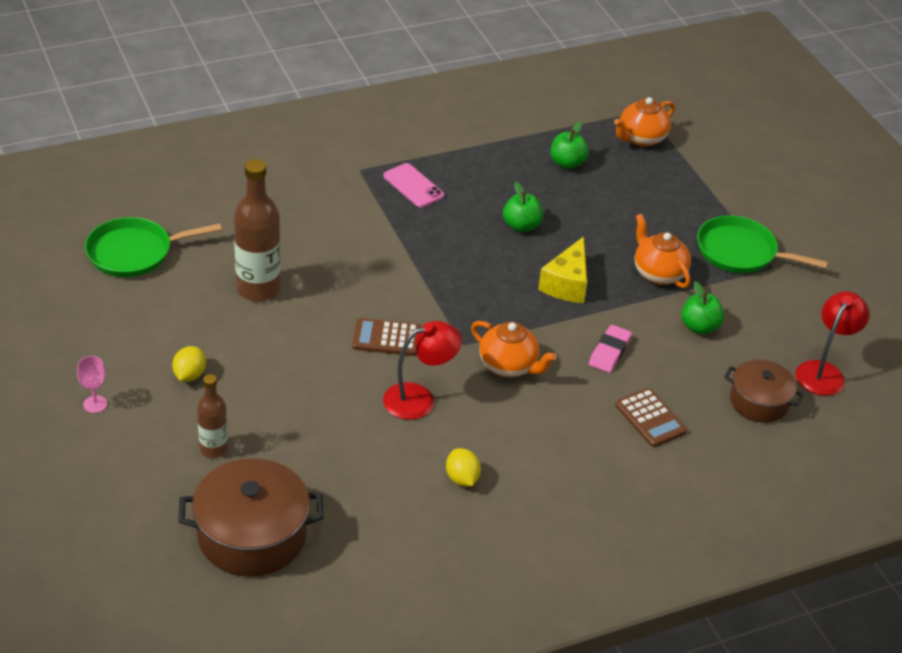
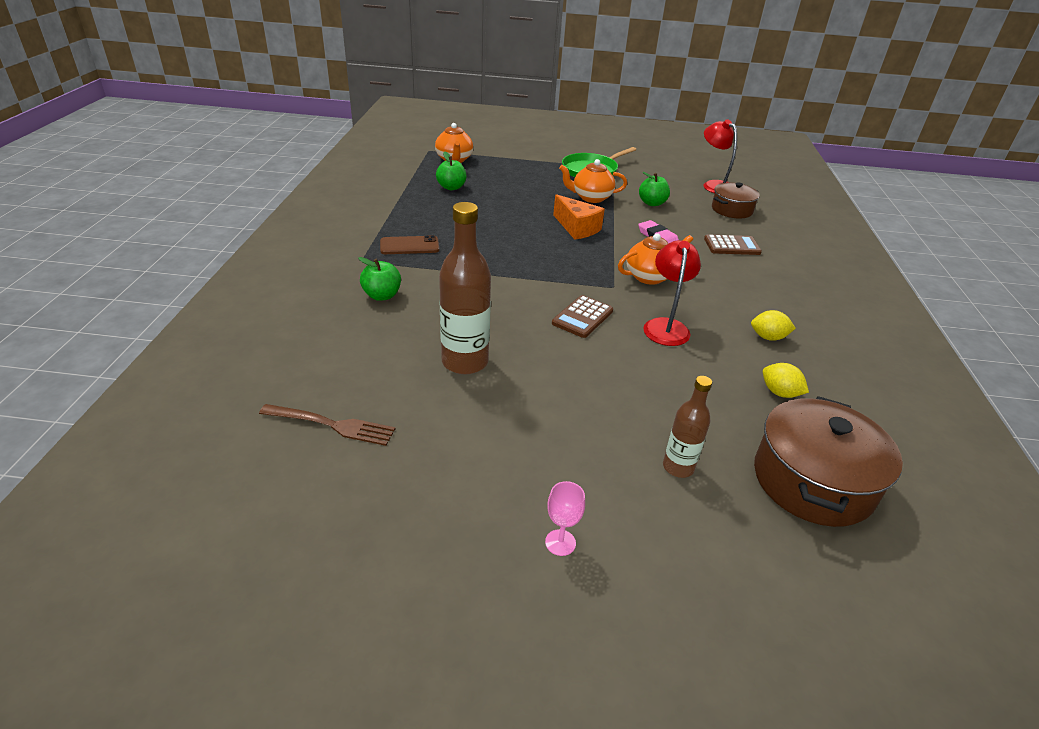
camera: 60 degrees left, 5 degrees down
green pan [85,217,222,277] -> brown fork [259,404,395,446]
yellow lemon [172,346,206,382] -> yellow lemon moved to [763,363,809,398]
pink phone [384,163,444,208] -> brown phone [380,235,439,254]
green apple [503,182,543,232] -> green apple moved to [358,257,401,301]
yellow cheese [538,236,587,303] -> orange cheese [553,194,605,240]

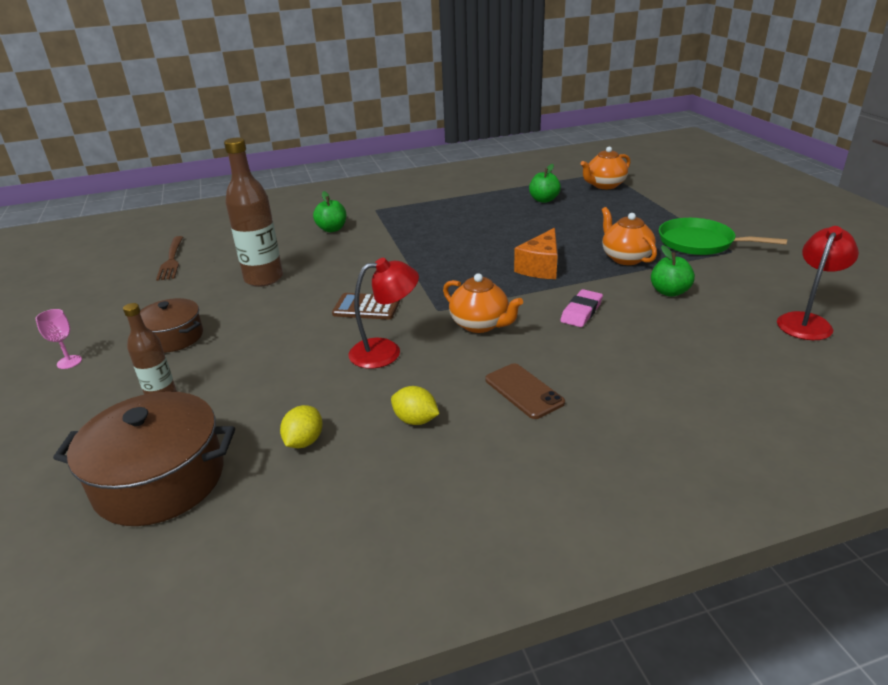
camera: 70 degrees right, 5 degrees down
brown phone [380,235,439,254] -> brown phone moved to [485,363,565,419]
brown calculator [704,234,762,255] -> none
brown pot [712,182,760,218] -> brown pot moved to [140,298,203,353]
yellow lemon [751,310,796,341] -> yellow lemon turned 45 degrees counterclockwise [391,386,439,425]

